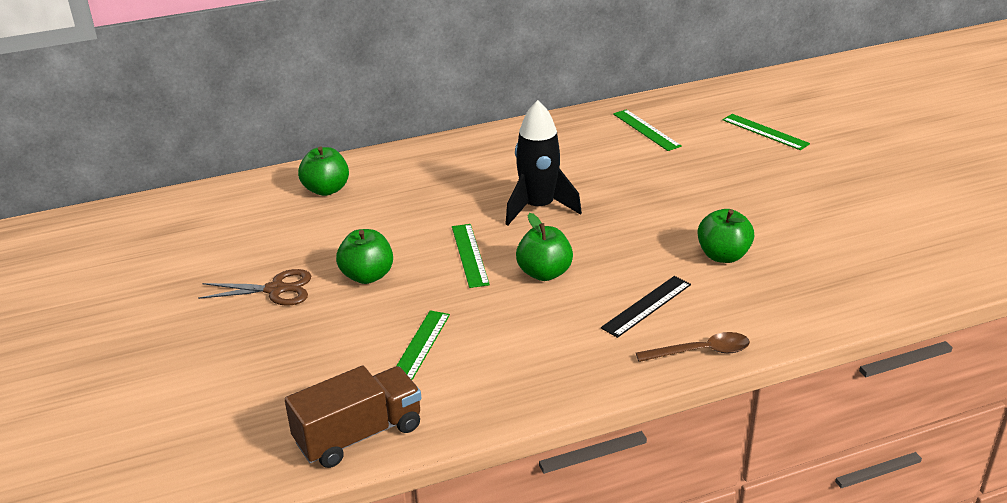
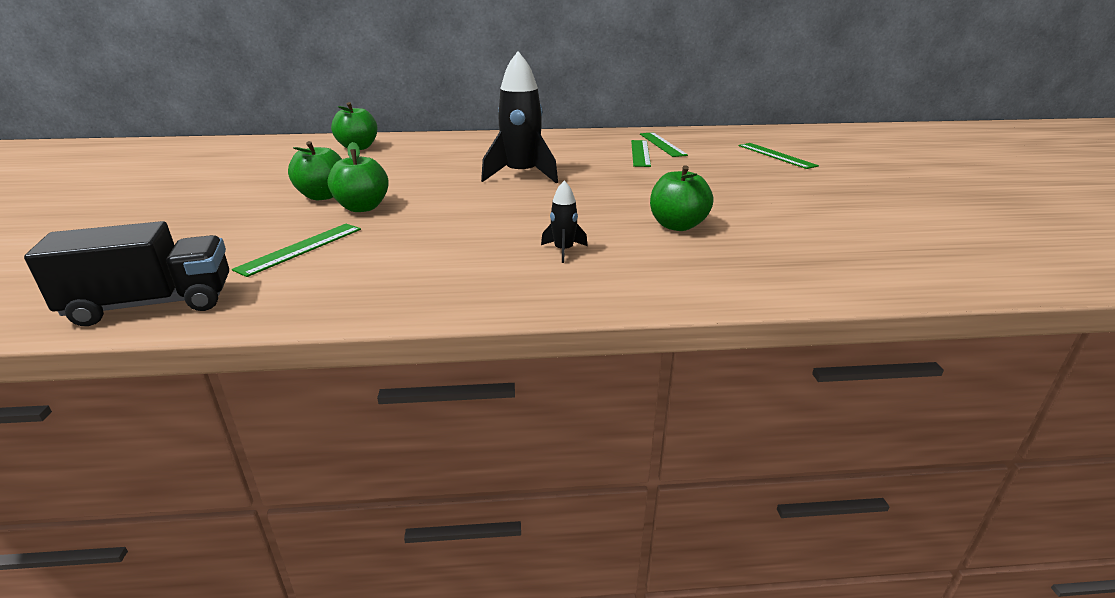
camera: 15 degrees right, 5 degrees down
brown scissors [198,269,311,306] -> none
brown truck [284,366,421,468] -> black truck [24,221,229,326]
green ruler [452,224,490,288] -> green ruler moved to [631,140,651,167]
green apple [516,213,573,281] -> green apple moved to [328,142,389,212]
black ruler [601,276,691,338] -> black rocket [541,180,588,263]
brown spoon [636,332,750,362] -> none

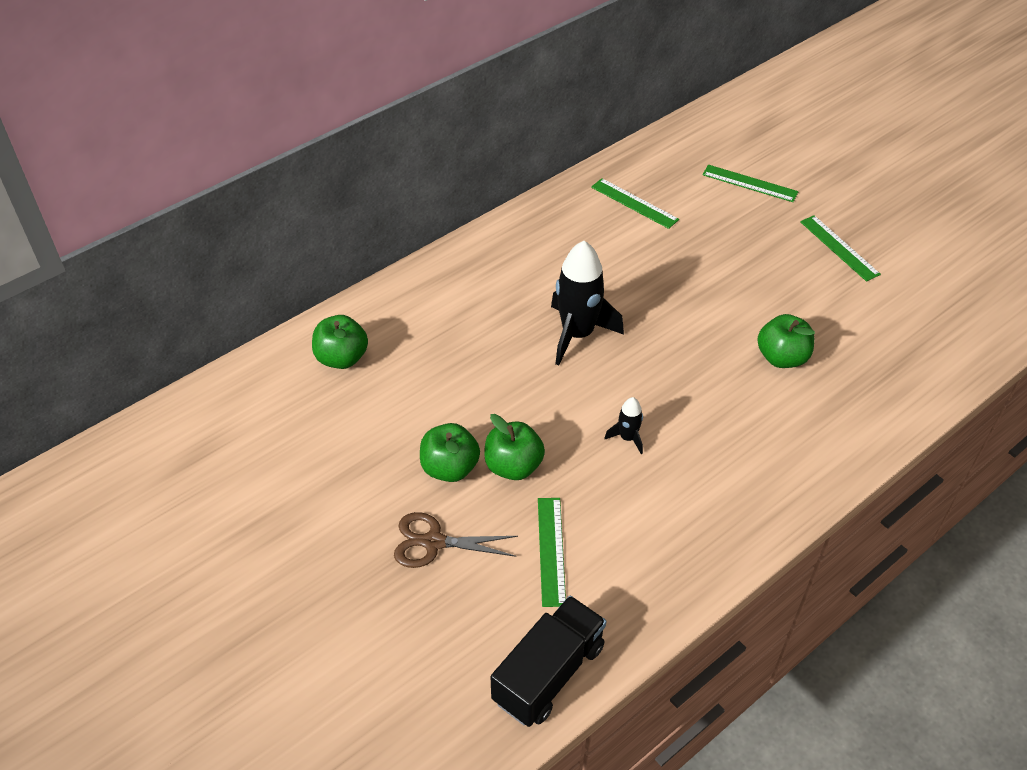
camera: 35 degrees left, 20 degrees up
black rocket [541,180,588,263] -> black rocket moved to [604,397,643,454]
green ruler [631,140,651,167] -> green ruler moved to [800,215,881,282]
none -> brown scissors [394,512,518,568]

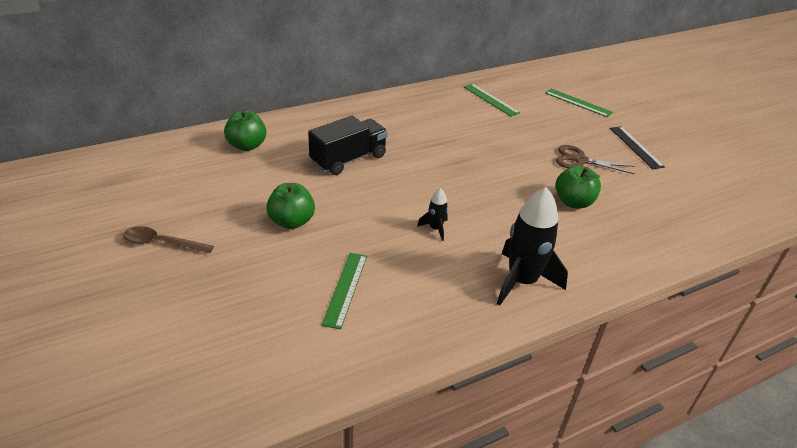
camera: 10 degrees right, 10 degrees down
brown scissors [394,512,518,568] -> brown scissors moved to [556,145,635,174]
green apple [484,414,545,480] -> none
black truck [491,596,607,727] -> black truck moved to [308,116,388,175]
black rocket [551,241,624,366] -> black rocket moved to [497,187,568,305]
green ruler [800,215,881,282] -> black ruler [610,126,665,169]
none -> brown spoon [123,226,214,253]

